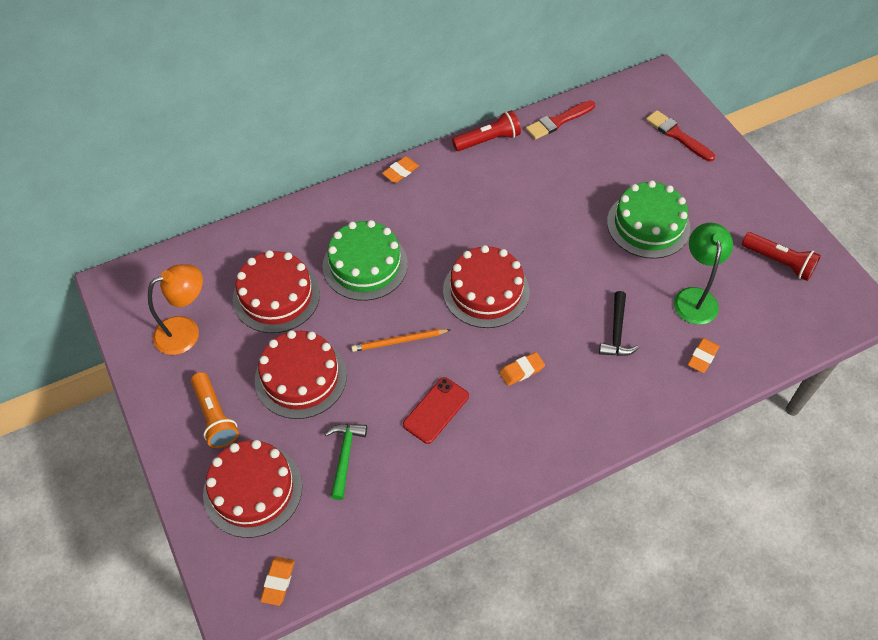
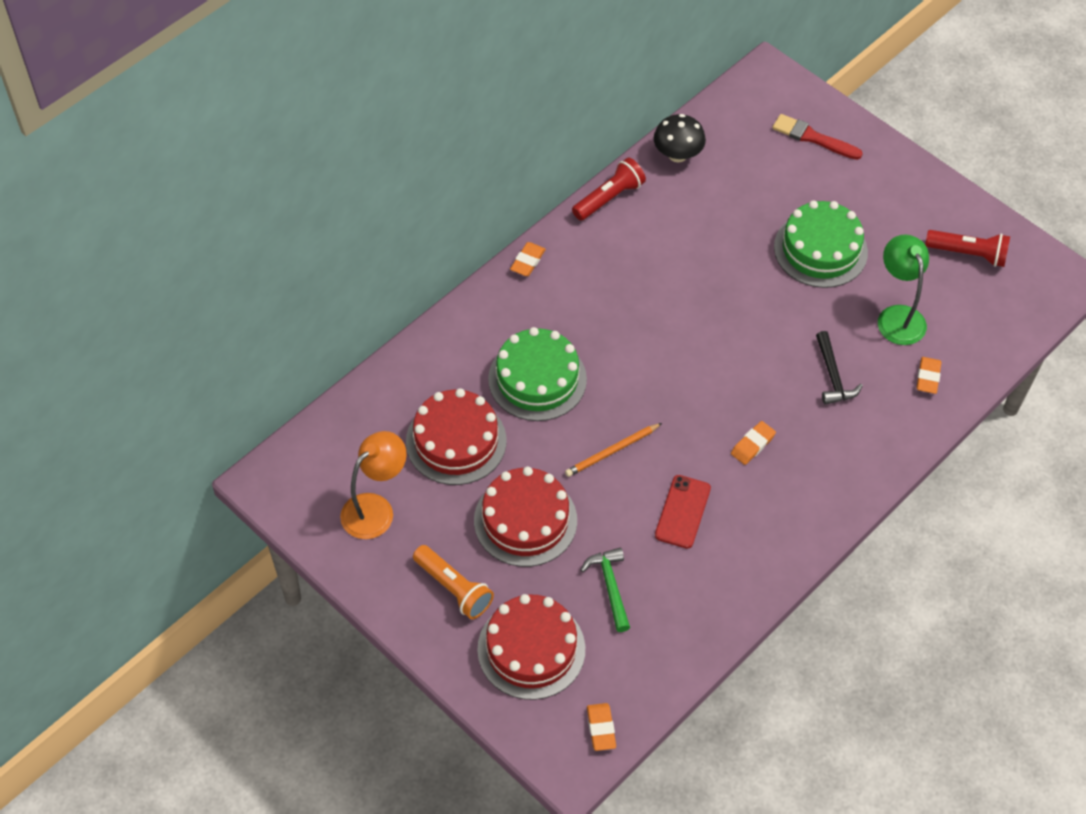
camera: 20 degrees left, 0 degrees up
red cake [443,245,529,328] -> none
red brush [526,100,595,140] -> black mushroom [654,114,706,163]

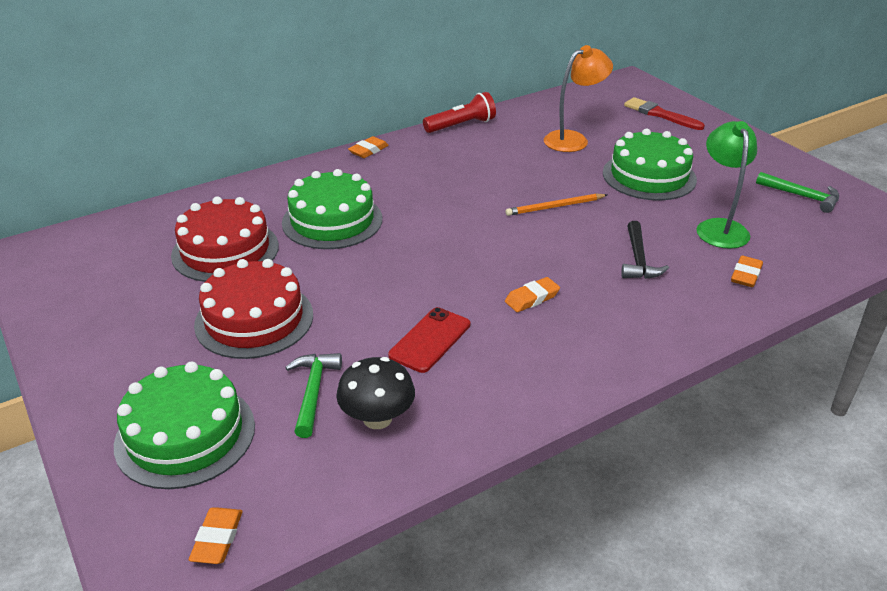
camera: 15 degrees right, 20 degrees down
orange lamp [340,431,407,539] -> orange lamp moved to [544,45,613,152]
orange flashlight [413,545,494,619] -> none
red cake [477,594,585,700] -> green cake [114,362,255,489]
orange pencil [565,423,662,477] -> orange pencil moved to [505,194,607,216]
black mushroom [654,114,706,163] -> black mushroom moved to [336,357,415,429]
red flashlight [925,230,1010,267] -> green hammer [756,172,839,213]

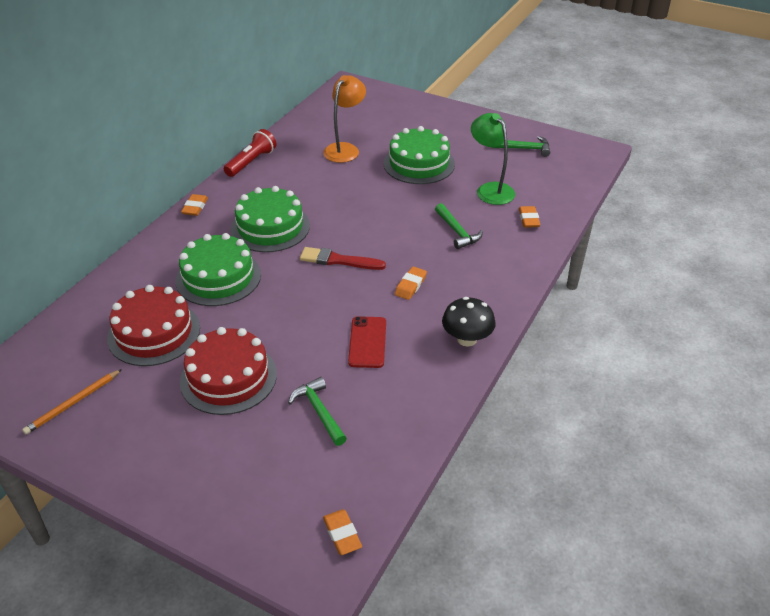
camera: 30 degrees left, 5 degrees up
green cake [114,362,255,489] -> green cake moved to [231,186,310,252]
black mushroom [336,357,415,429] -> black mushroom moved to [442,297,496,347]
orange pencil [505,194,607,216] -> orange pencil moved to [22,369,122,434]
black hammer [621,221,669,279] -> green hammer [435,203,483,249]
red brush [624,97,705,130] -> red brush moved to [300,247,386,270]

